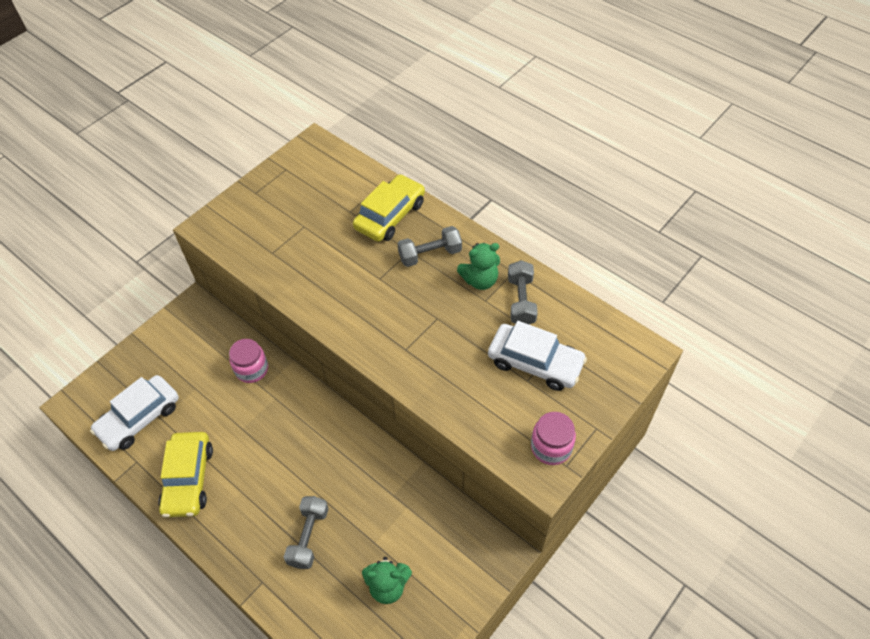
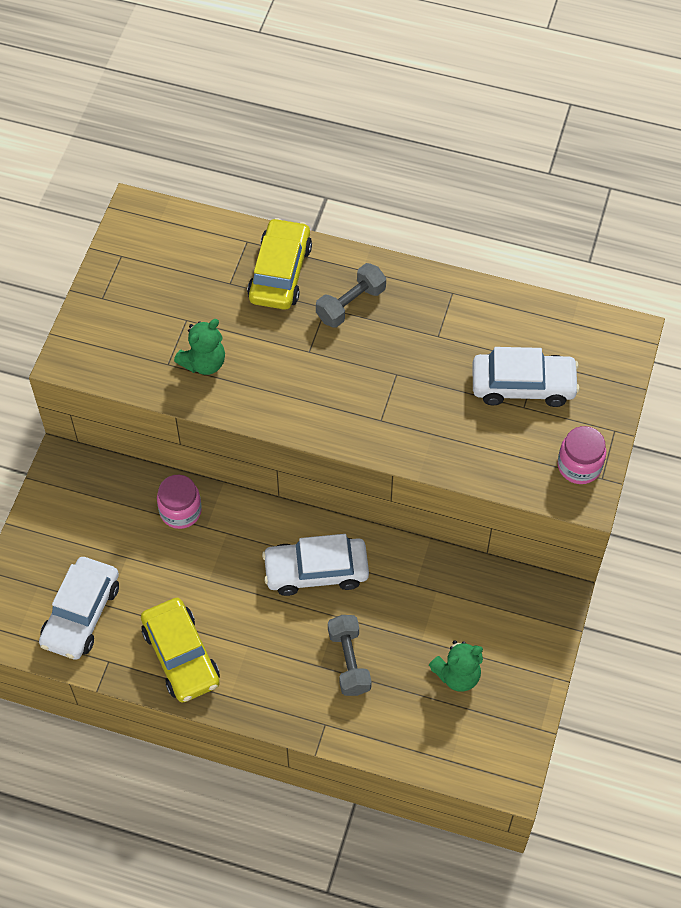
camera: 25 degrees left, 5 degrees up
green teddy bear [457,243,500,290] -> green teddy bear moved to [174,319,225,375]
grey dumbbell [508,260,538,324] -> none
none -> white car [262,534,369,596]

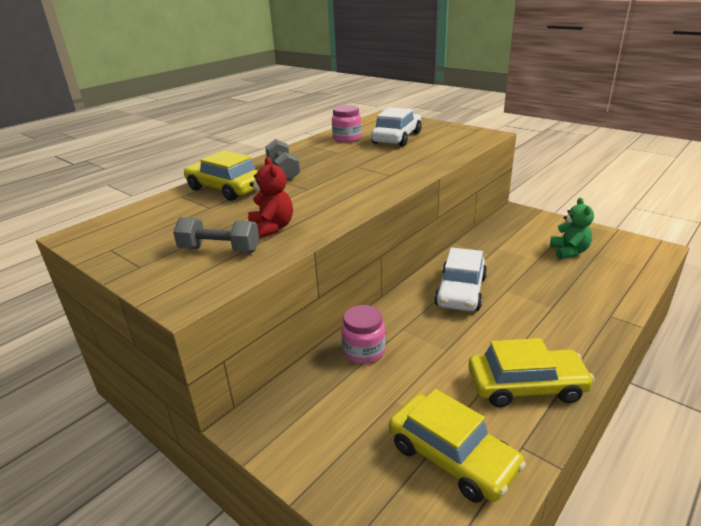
camera: 65 degrees left, 30 degrees down
white car [39,557,119,660] -> yellow car [389,389,526,503]
green teddy bear [174,319,225,375] -> red teddy bear [248,157,293,238]
grey dumbbell [328,615,372,696] -> grey dumbbell moved to [173,217,259,252]
pink jar [558,426,606,484] -> pink jar moved to [332,105,362,143]

